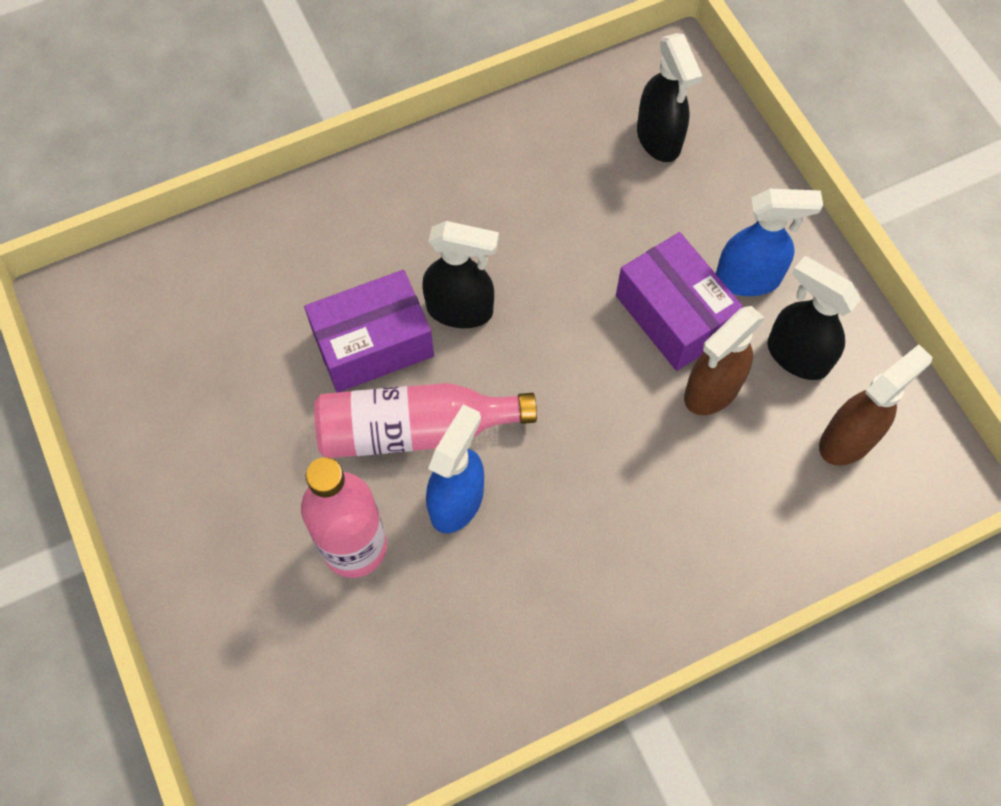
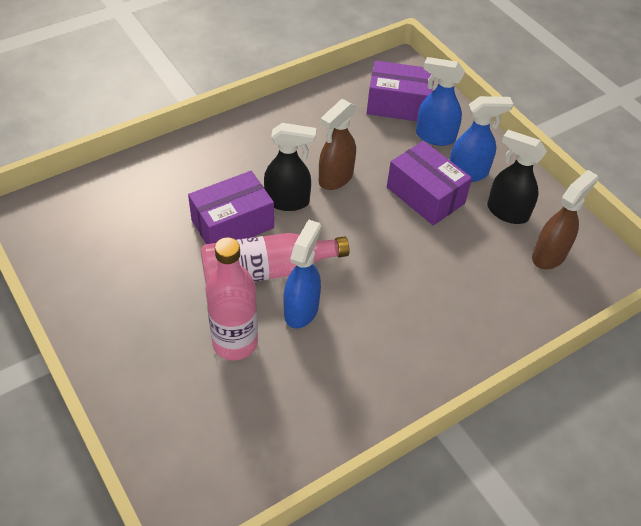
camera: 10 degrees left, 15 degrees down
black spray bottle [637,33,702,162] -> purple box [367,61,434,121]
brown spray bottle [684,306,765,415] -> brown spray bottle moved to [319,99,356,190]
none -> blue spray bottle [416,57,465,146]

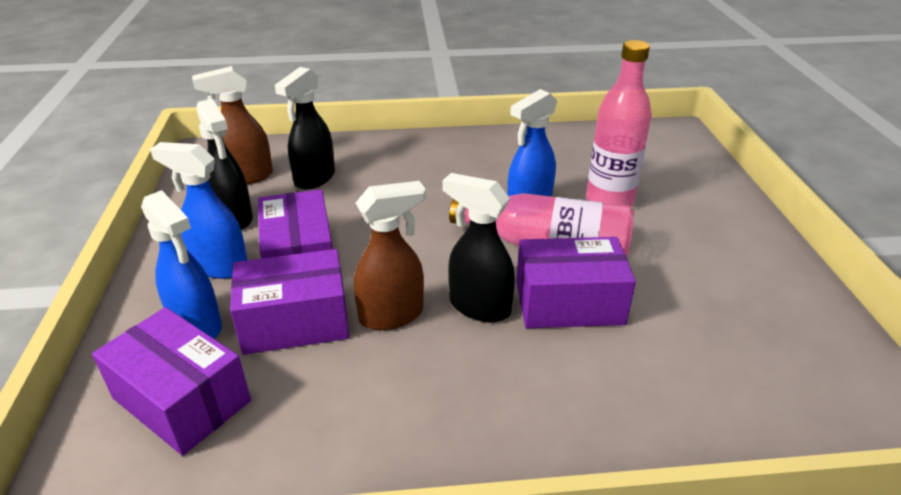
camera: 150 degrees left, 15 degrees down
none -> purple box [230,249,349,355]
none -> black spray bottle [275,67,335,190]

